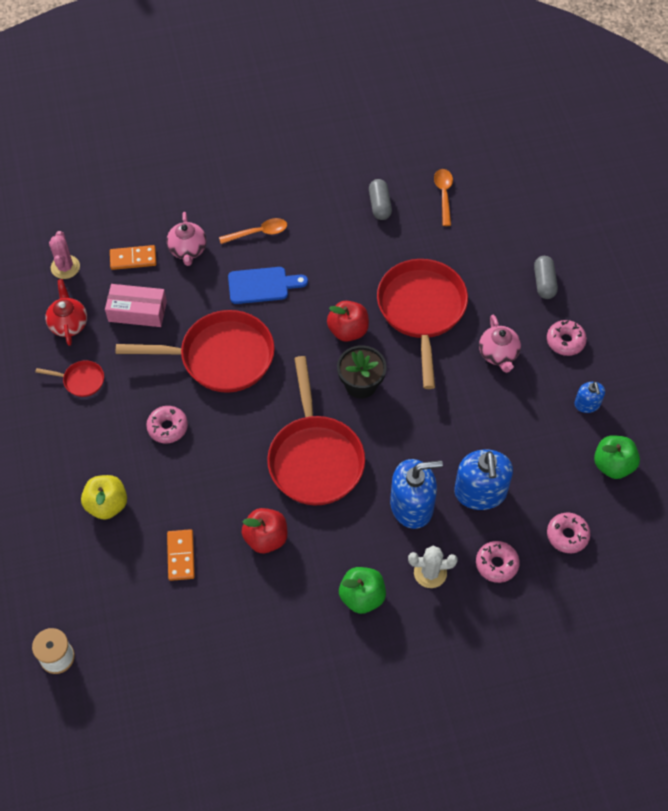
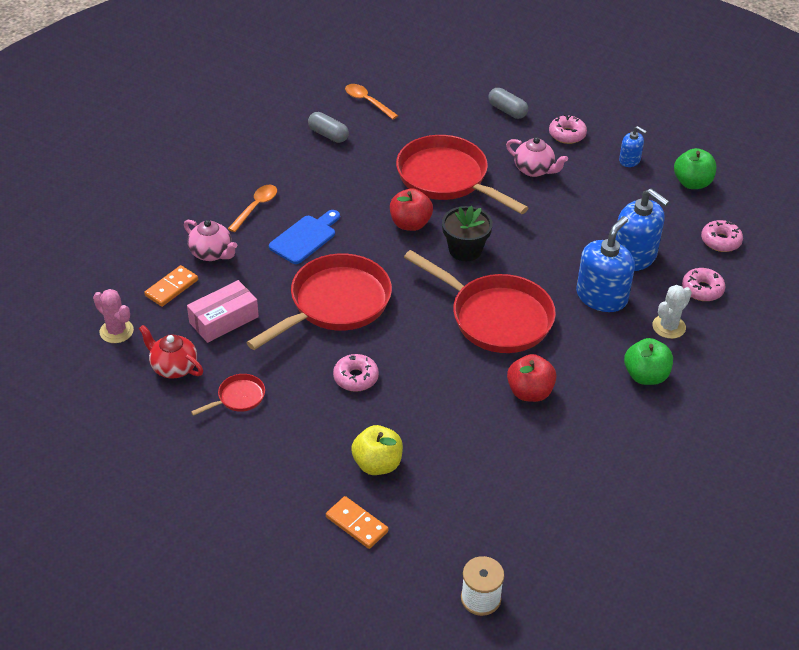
camera: 45 degrees left, 15 degrees down
orange domino [167,529,195,581] -> orange domino moved to [326,496,389,549]

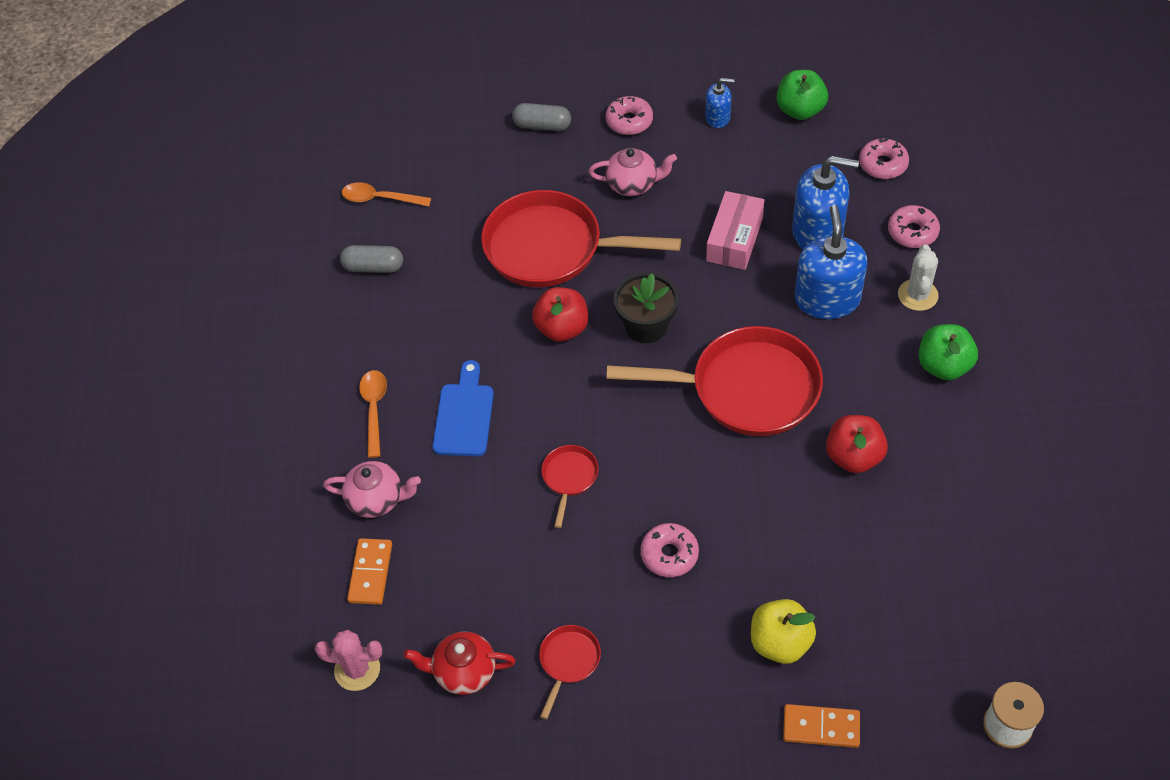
camera: 30 degrees left, 10 degrees up
pink box [187,280,259,343] -> pink box moved to [706,191,764,270]
red pan [246,253,392,350] -> red pan [541,445,599,528], size x0.44

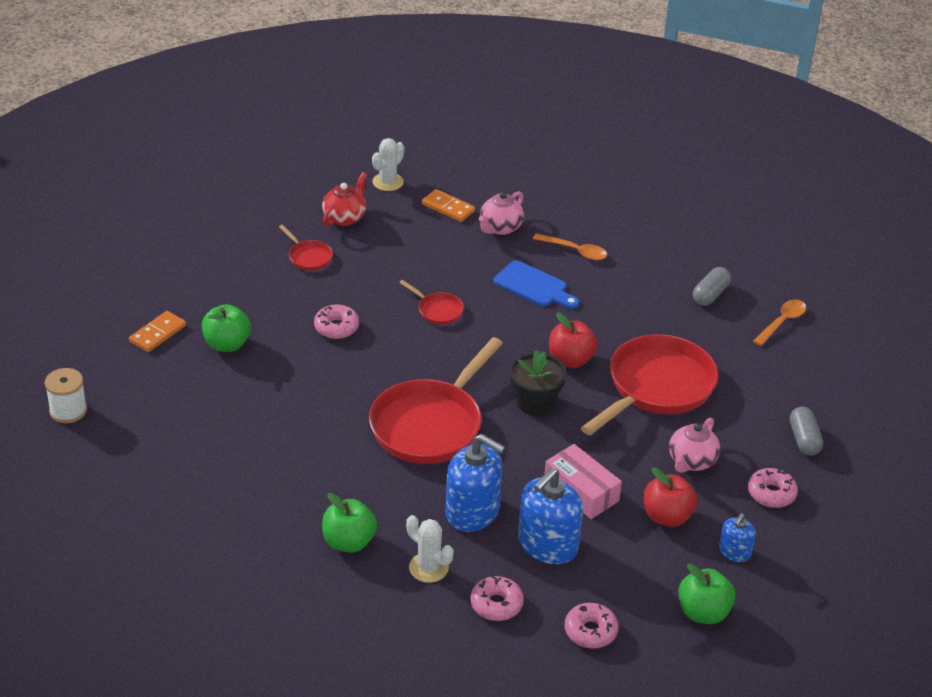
camera: 115 degrees right, 15 degrees down
pink cactus [315,630,382,691] -> white cactus [372,138,404,191]
grey capsule [512,103,571,131] -> grey capsule turned 45 degrees counterclockwise [790,407,823,456]
yellow apple [751,599,816,664] -> green apple [202,304,251,352]
red apple [826,415,888,473] -> red apple moved to [644,467,698,527]

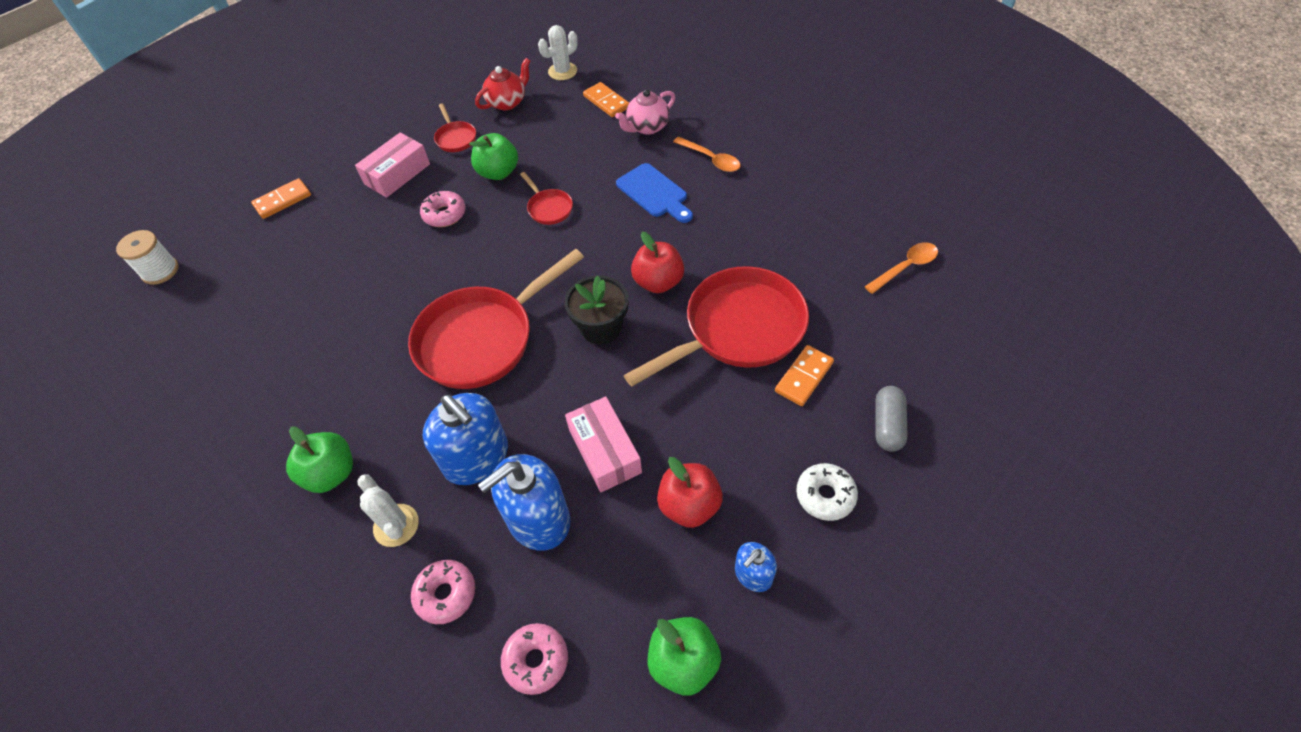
camera: 20 degrees right, 15 degrees up
green apple [202,304,251,352] -> green apple moved to [469,133,518,180]
pink teapot [669,417,720,473] -> none
grey capsule [693,267,731,306] -> none
pink donut [748,468,798,508] -> white donut [796,463,858,521]
none -> pink box [355,132,430,198]
none -> orange domino [775,345,834,406]

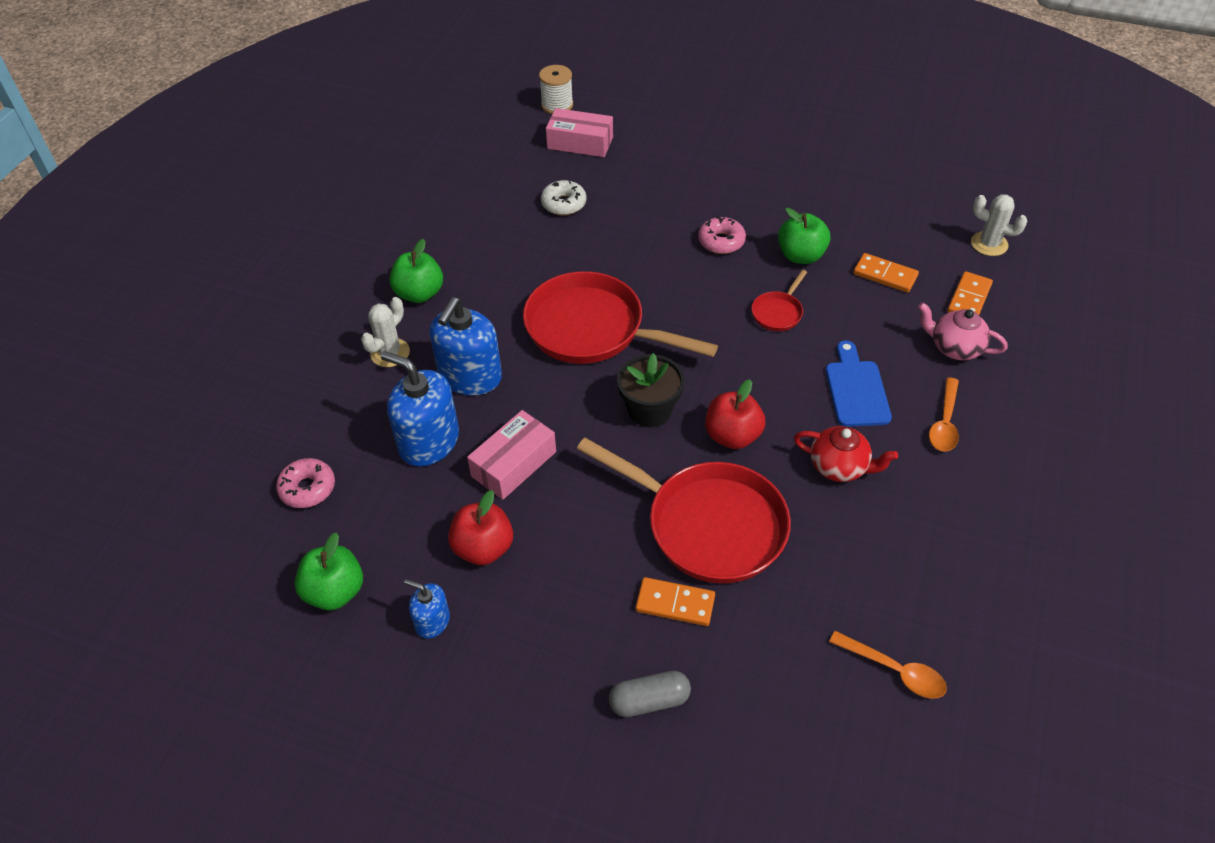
camera: 65 degrees right, 5 degrees down
orange domino [251,178,311,219] -> orange domino moved to [853,253,919,293]
pink box [355,132,430,198] -> pink box moved to [546,108,613,157]
pink donut [411,560,475,624] -> none
red pan [434,103,476,152] -> none
red teapot [475,58,530,110] -> red teapot moved to [794,426,898,482]
blue cutting board [616,163,693,223] -> blue cutting board turned 150 degrees clockwise [826,341,892,427]
white donut [796,463,858,521] -> white donut moved to [541,180,586,215]

